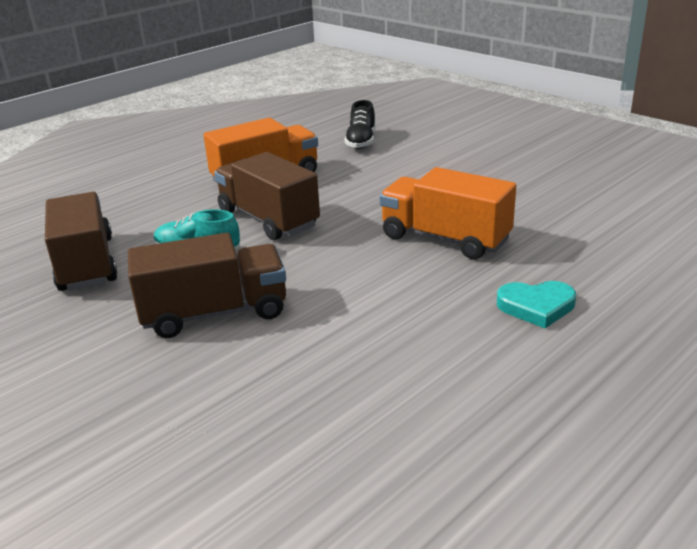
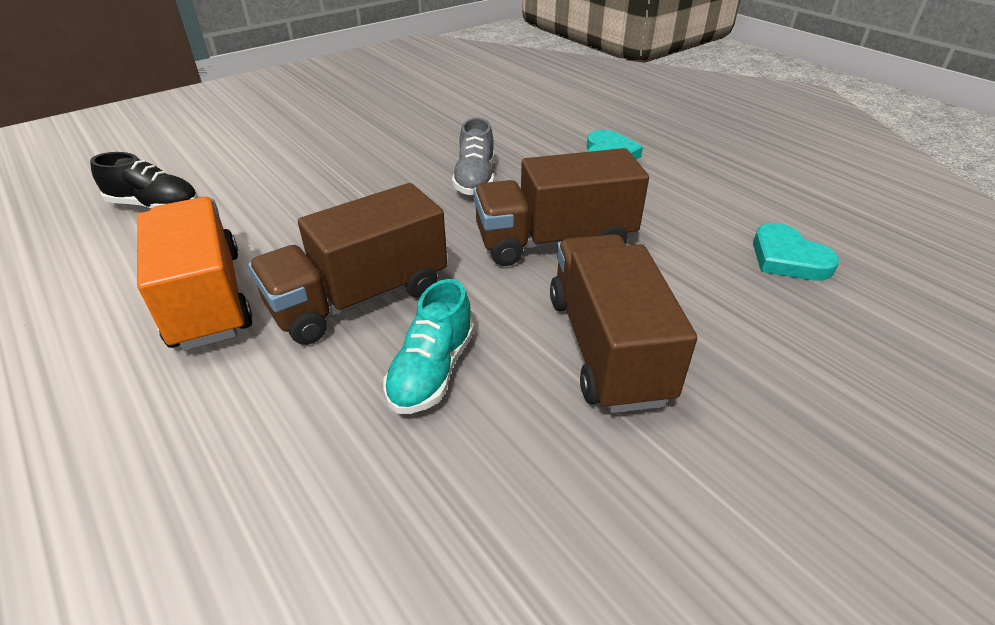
camera: 85 degrees left, 10 degrees up
brown truck [45,192,117,291] -> brown truck moved to [473,148,649,266]
orange truck [379,167,516,259] -> grey shoe [452,118,494,195]
none -> turquoise heart [753,223,839,281]

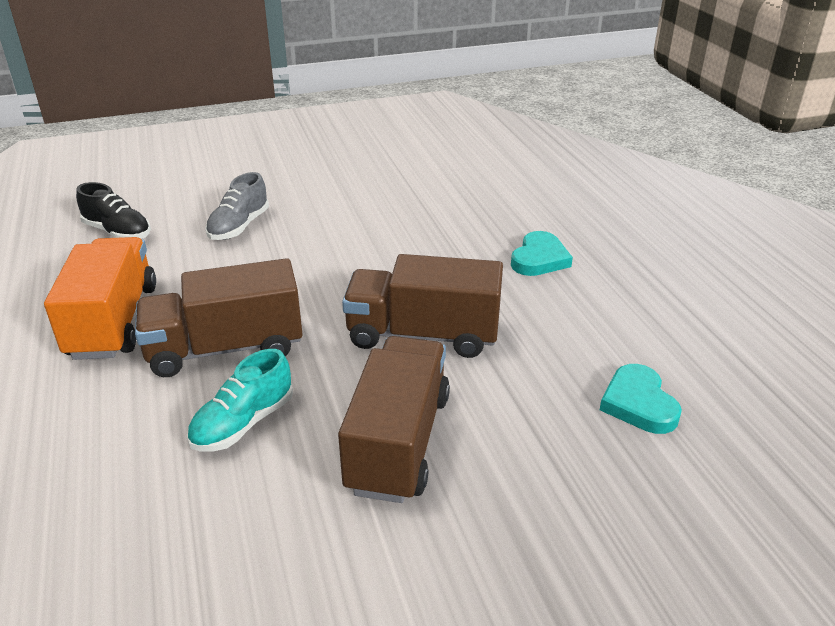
camera: 20 degrees right, 5 degrees down
grey shoe [452,118,494,195] -> grey shoe moved to [205,172,269,240]

